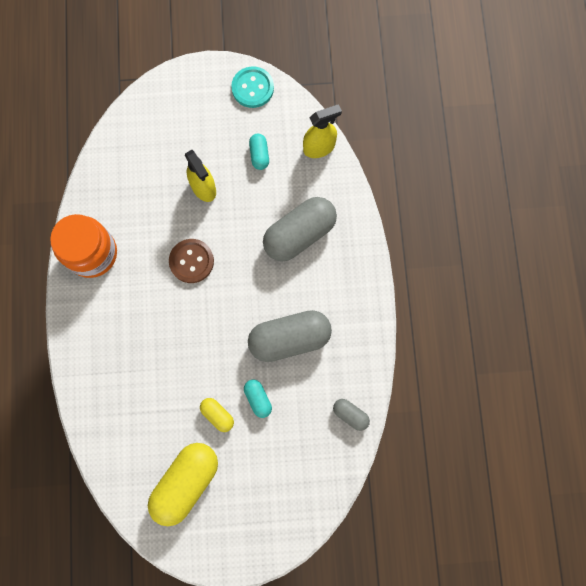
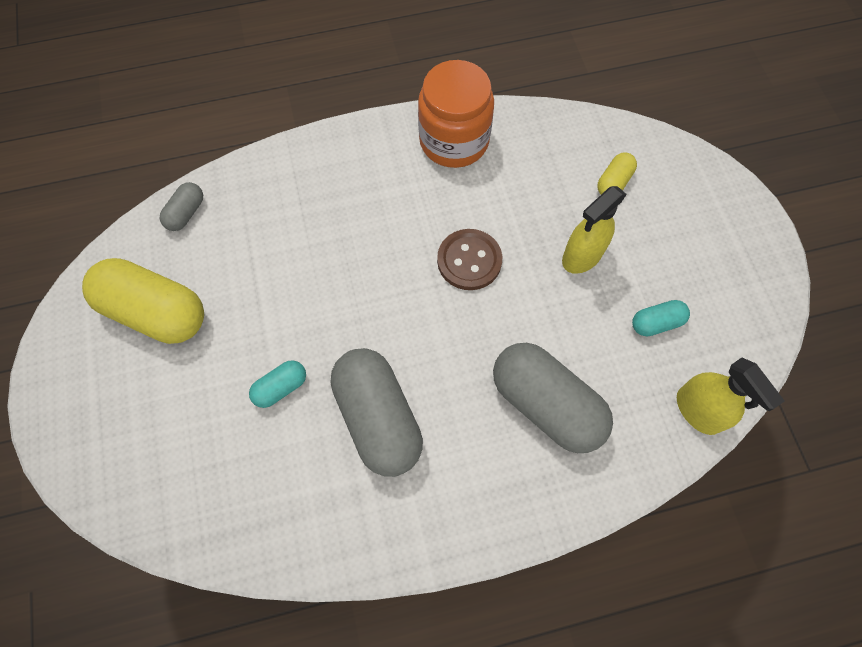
camera: 80 degrees right, 10 degrees down
yellow capsule [200,398,234,432] -> yellow capsule moved to [597,152,637,194]
turquoise button [231,66,274,108] -> none
grey capsule [333,399,370,431] -> grey capsule moved to [160,182,203,231]

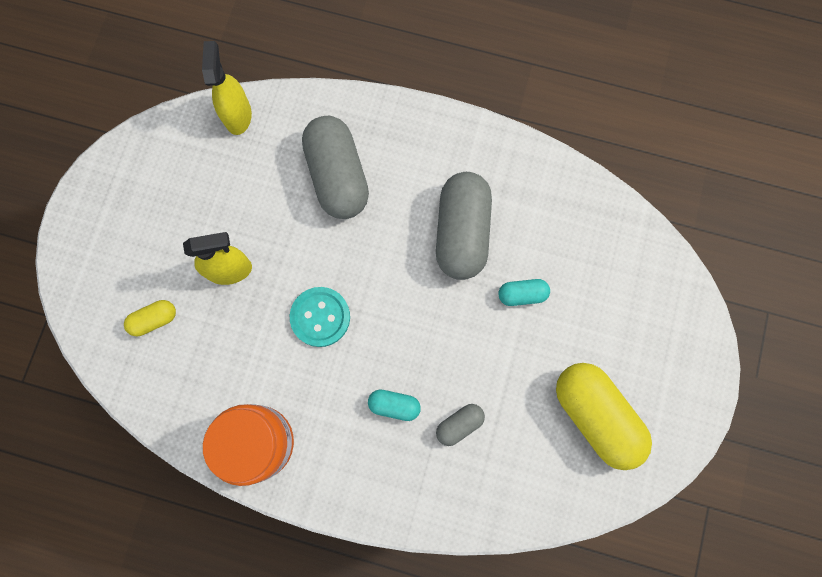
camera: 150 degrees left, 10 degrees up
grey capsule [160,182,203,231] -> grey capsule moved to [436,404,485,446]
brown button [437,229,502,290] -> turquoise button [290,287,350,347]
turquoise capsule [632,300,690,336] -> turquoise capsule moved to [368,389,421,421]

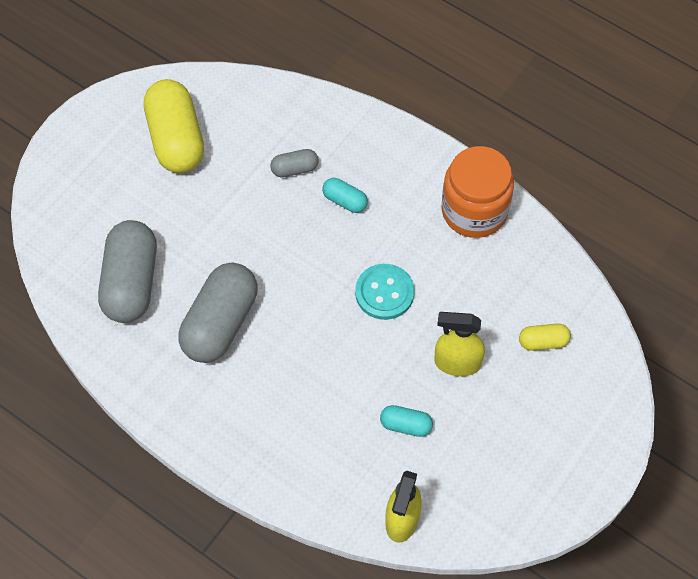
camera: 160 degrees left, 15 degrees down
grey capsule [302,116,369,219] -> grey capsule moved to [98,220,157,323]
turquoise capsule [498,279,550,306] -> turquoise capsule moved to [380,405,433,437]

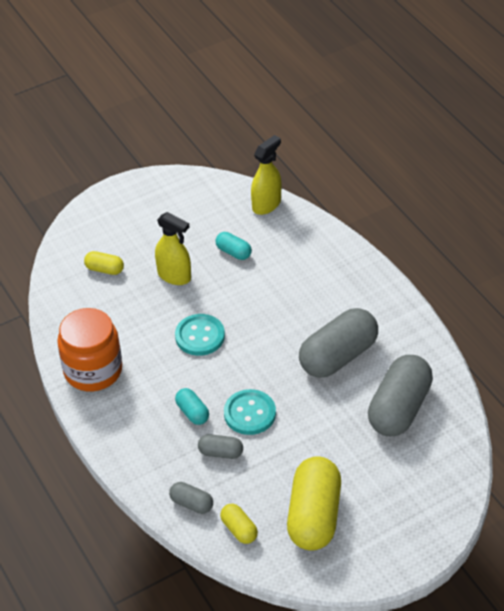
camera: 155 degrees left, 15 degrees down
none -> grey capsule [169,482,213,514]
none -> yellow capsule [220,504,258,544]
none -> turquoise button [224,389,276,435]

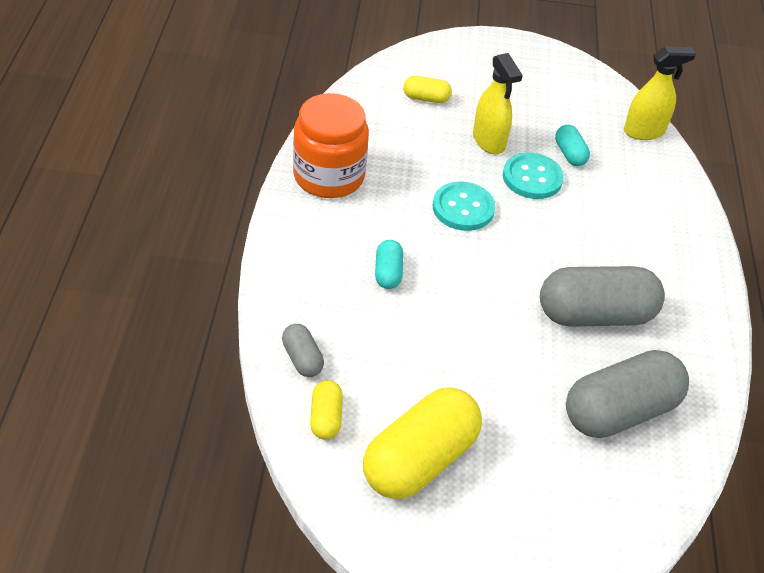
camera: 30 degrees right, 0 degrees up
yellow capsule [84,251,124,275] -> yellow capsule turned 45 degrees counterclockwise [403,76,452,103]
grey capsule [198,434,243,459] -> none
turquoise button [224,389,276,435] -> turquoise button moved to [503,152,564,199]

